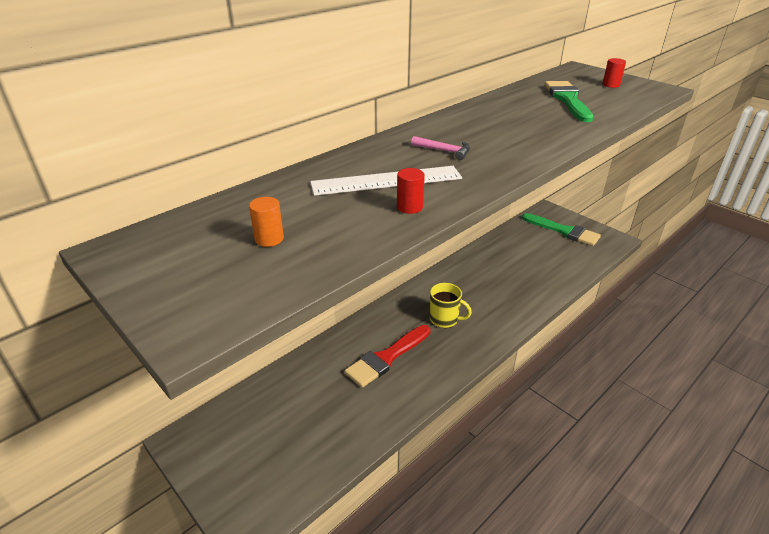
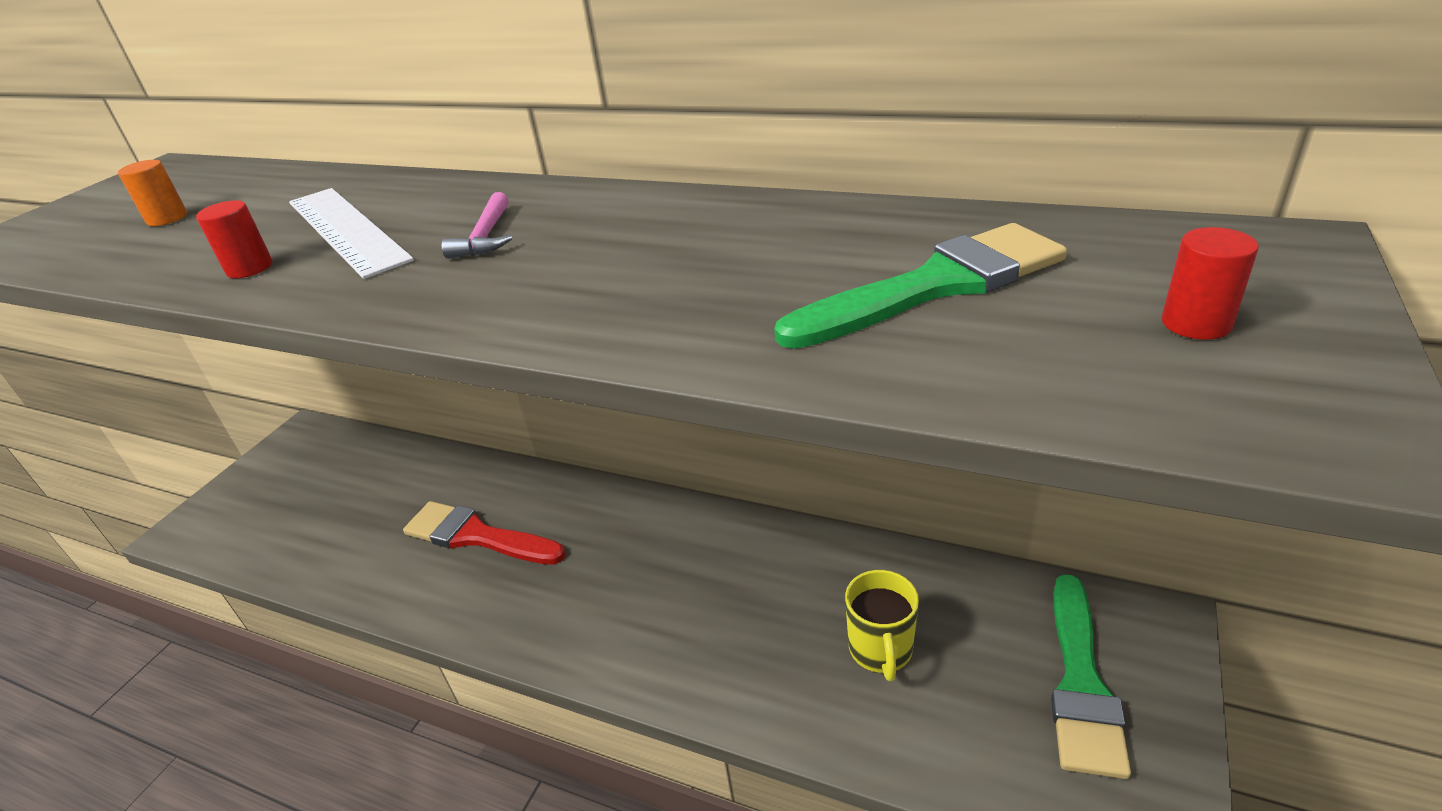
camera: 70 degrees right, 0 degrees up
yellow mug [430,283,472,328] -> yellow mug moved to [845,570,919,681]

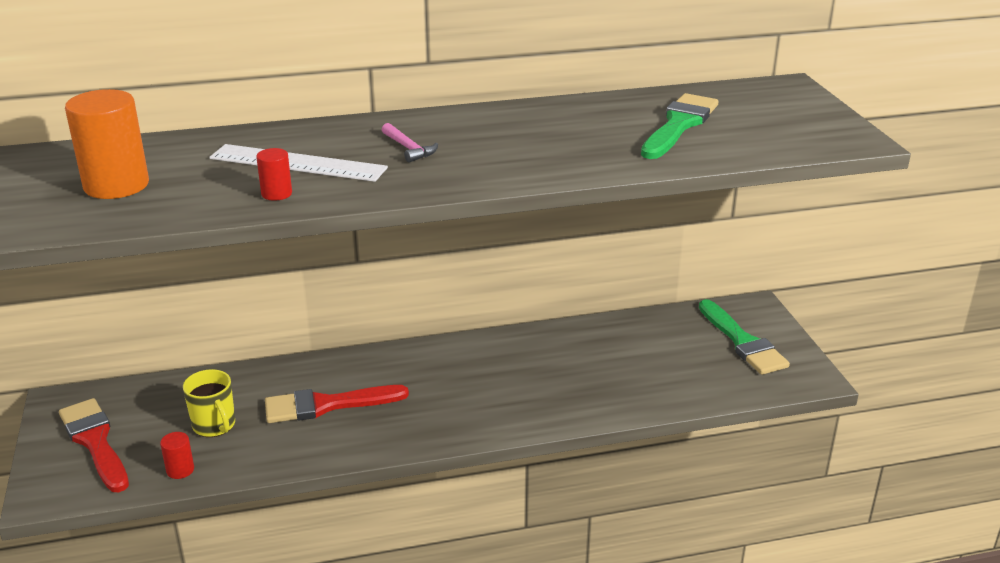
camera: 40 degrees left, 5 degrees down
orange cylinder [118,160,187,226] -> orange cylinder [65,89,149,199], size x2.10
yellow mug [845,570,919,681] -> yellow mug moved to [183,369,235,437]
red cylinder [1162,227,1259,340] -> red cylinder moved to [160,432,194,479]
none -> red brush [59,398,129,492]

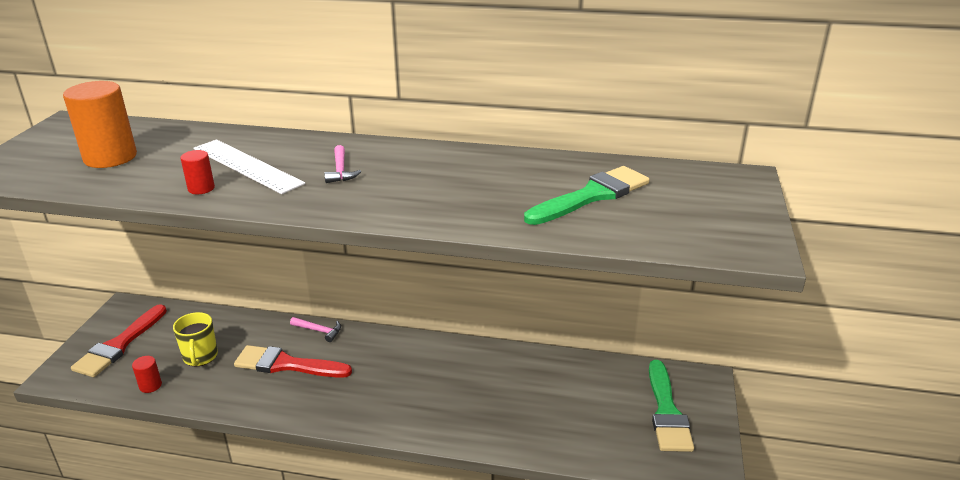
camera: 25 degrees right, 0 degrees up
red brush [59,398,129,492] -> red brush turned 150 degrees counterclockwise [71,304,167,377]
none -> pink hammer [290,317,341,342]

